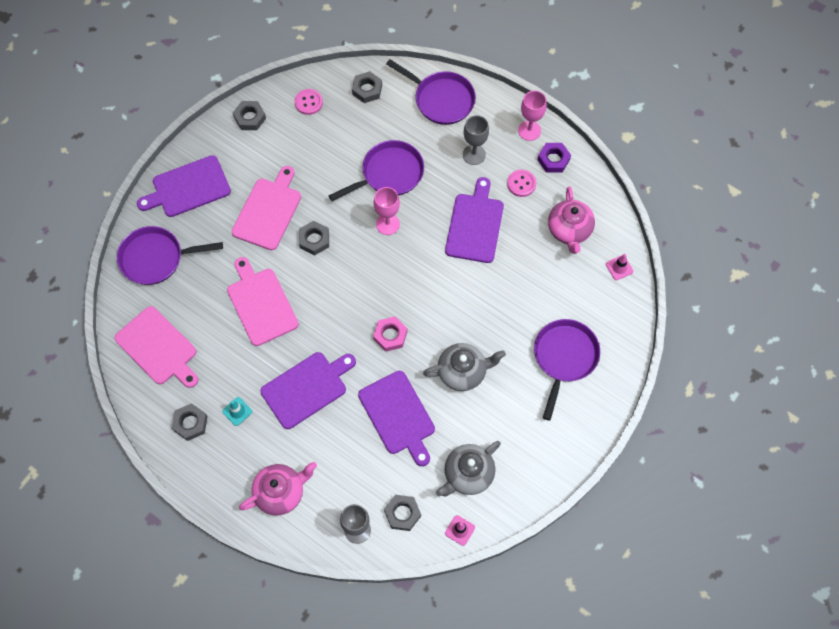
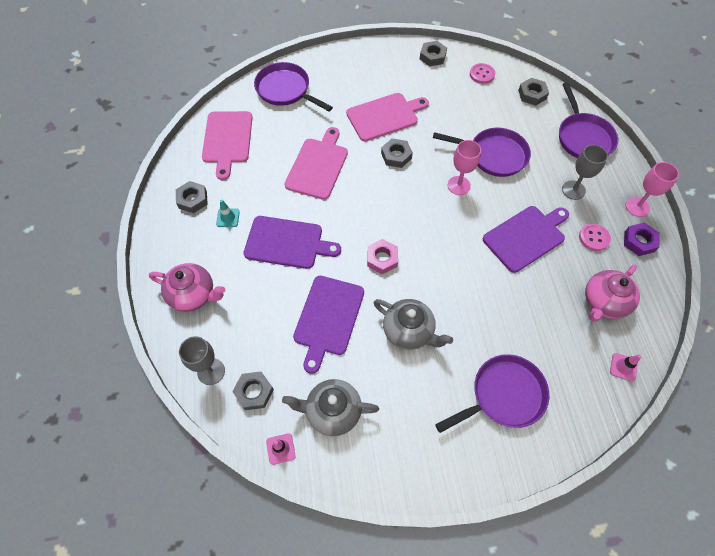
camera: 45 degrees right, 5 degrees down
purple cutting board [137,155,231,217] -> none

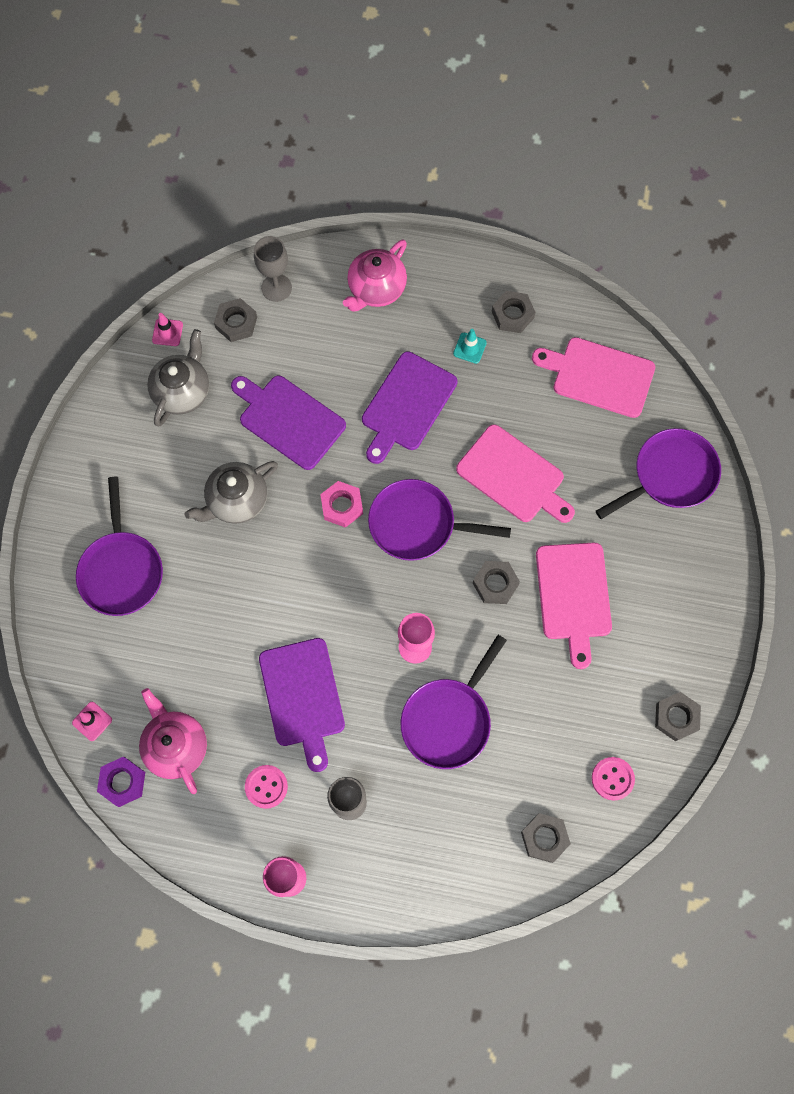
camera: 110 degrees right, 10 degrees up
purple pan [559,83,618,158] -> purple pan moved to [368,479,511,561]
purple nut [624,222,660,256] -> purple nut moved to [97,757,145,807]

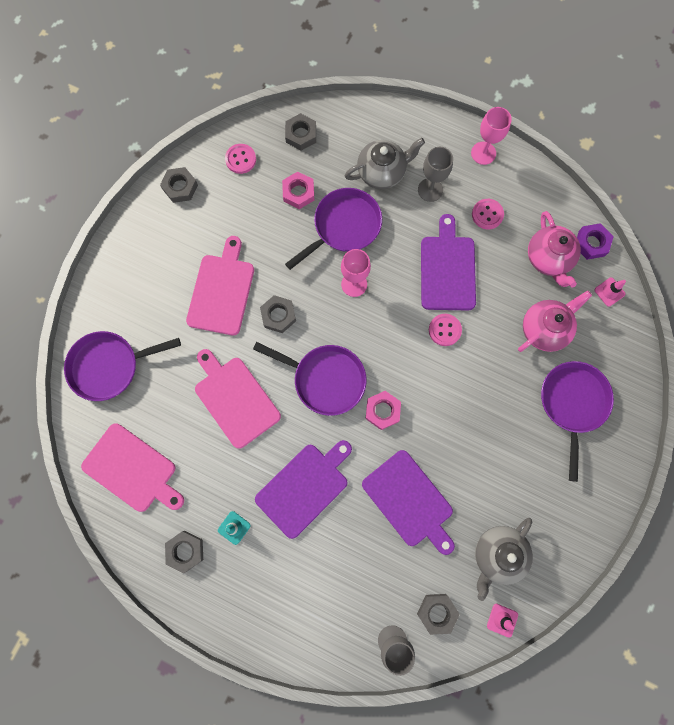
camera: 165 degrees left, 5 degrees up
grey teapot [185,461,278,524] -> grey teapot moved to [345,138,425,189]
pink teapot [343,239,407,312] -> pink teapot moved to [518,291,592,352]
none -> pink nut [282,171,314,209]
none -> pink button [429,314,462,346]

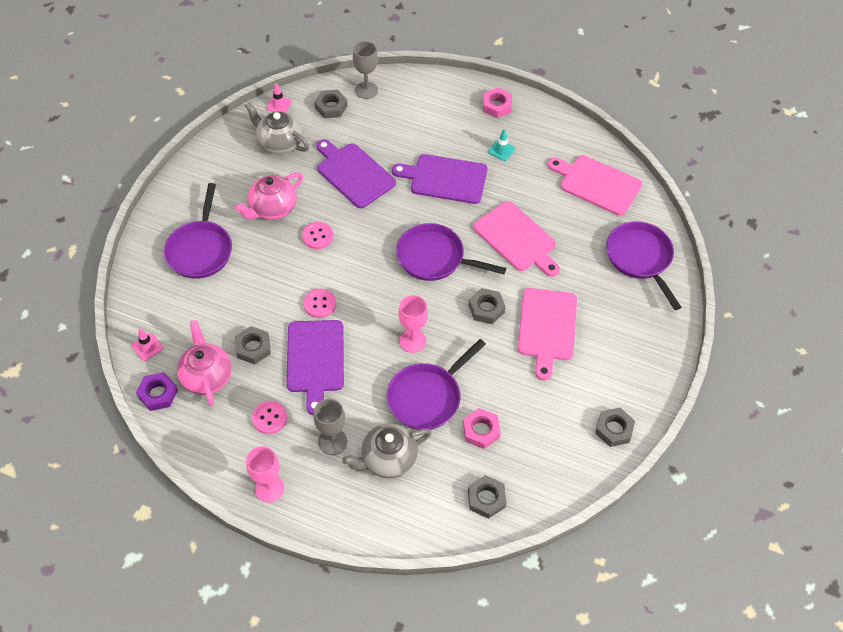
camera: 175 degrees right, 20 degrees down
purple pan [64,331,181,401] -> purple pan turned 90 degrees counterclockwise [606,221,682,310]
grey nut [165,531,203,573] -> grey nut moved to [235,326,271,364]
pink button [225,144,256,174] -> pink button moved to [302,222,334,249]
purple cutting board [255,440,352,539] -> purple cutting board turned 60 degrees clockwise [392,154,488,204]
pink nut [366,391,401,430] -> pink nut moved to [483,88,512,118]
grey teapot [475,518,533,601] -> grey teapot turned 90 degrees counterclockwise [245,102,309,154]
pink teapot [518,291,592,352] -> pink teapot moved to [235,172,303,220]

